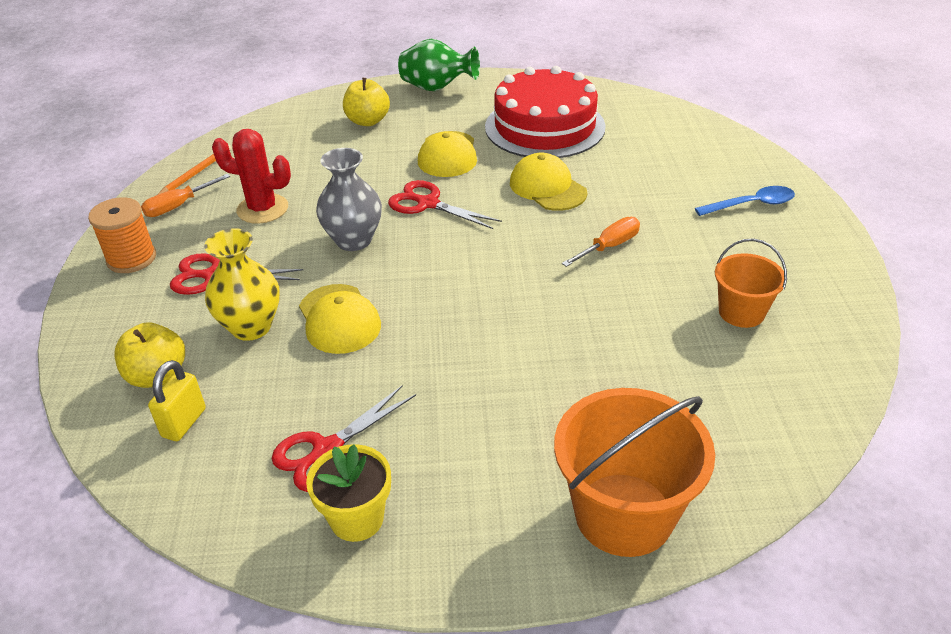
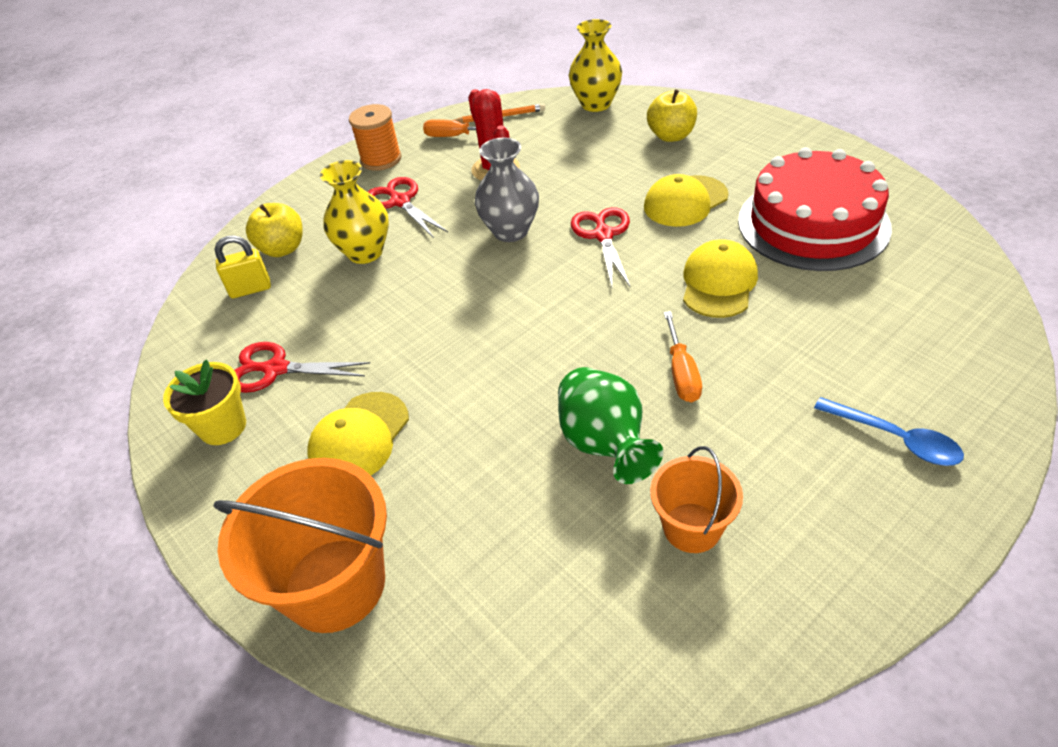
camera: 55 degrees right, 5 degrees up
yellow cap [299,284,381,354] -> yellow cap moved to [308,392,409,476]
green vase [398,39,480,91] -> green vase moved to [558,367,663,484]
orange screwdriver [562,217,640,267] -> orange screwdriver turned 75 degrees clockwise [664,311,702,402]
none -> yellow vase [569,19,622,112]

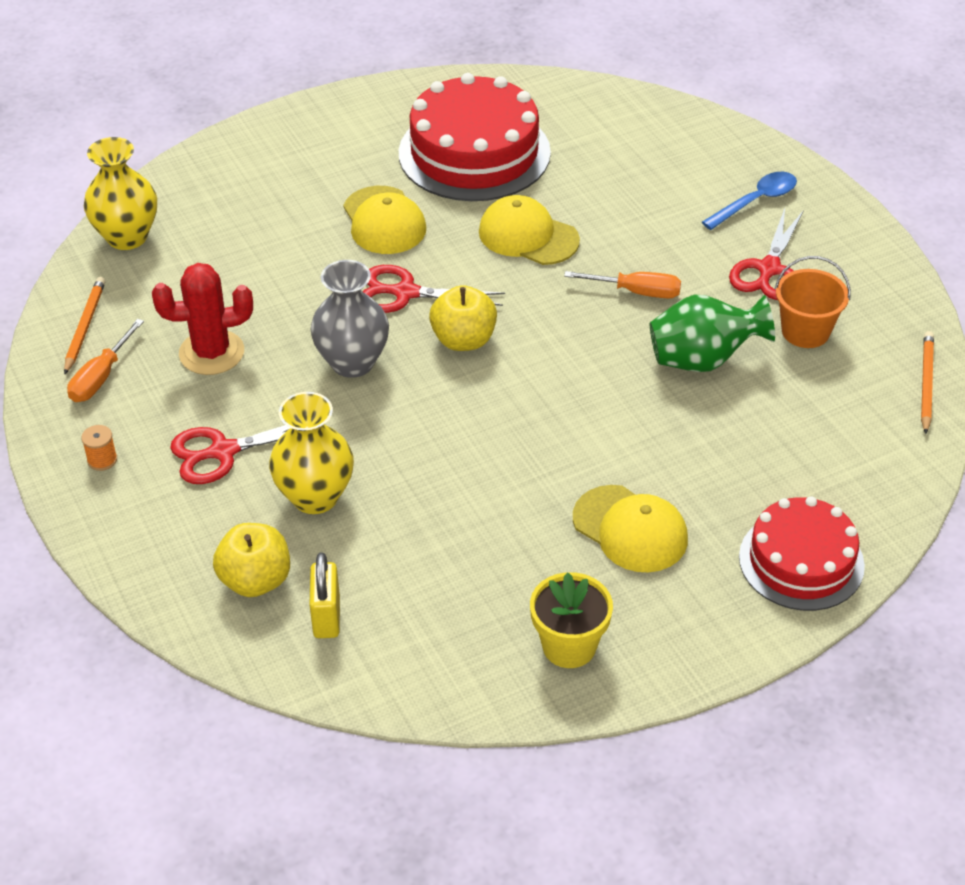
camera: 80 degrees left, 0 degrees up
orange bucket [213,458,387,633] -> red cake [739,496,865,611]
red scissors [234,342,370,393] -> red scissors moved to [729,208,804,300]
orange spool [349,104,401,171] -> orange spool [81,425,117,471], size x0.49
yellow apple [647,89,697,142] -> yellow apple moved to [429,285,497,351]
none -> orange pencil [921,331,934,434]

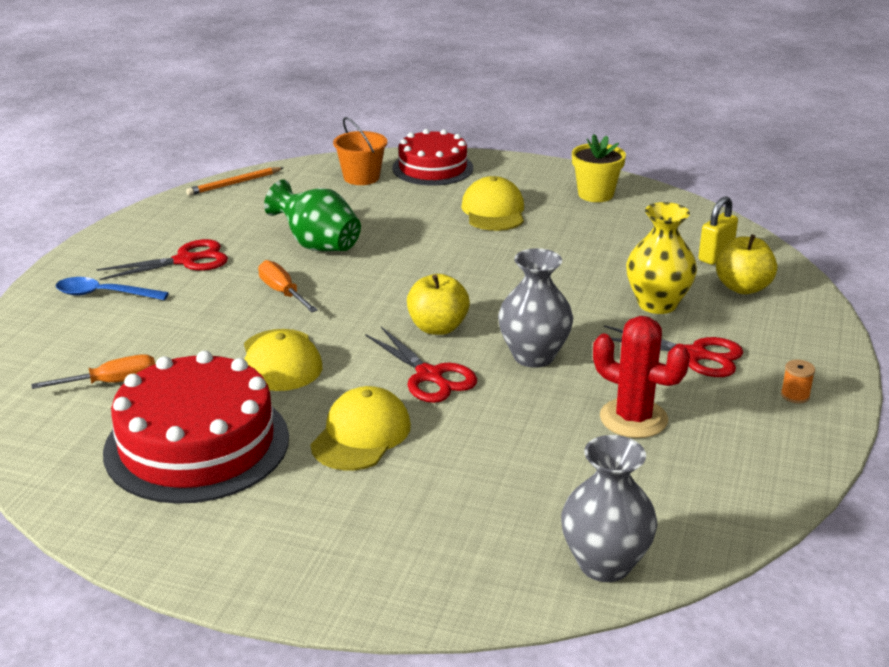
camera: 135 degrees left, 15 degrees down
orange pencil [64,277,105,375] -> none
orange screwdriver [67,319,144,402] -> orange screwdriver moved to [31,354,155,389]
yellow vase [84,137,157,250] -> grey vase [561,435,657,582]
orange bucket [775,256,851,348] -> orange bucket moved to [333,117,387,185]

